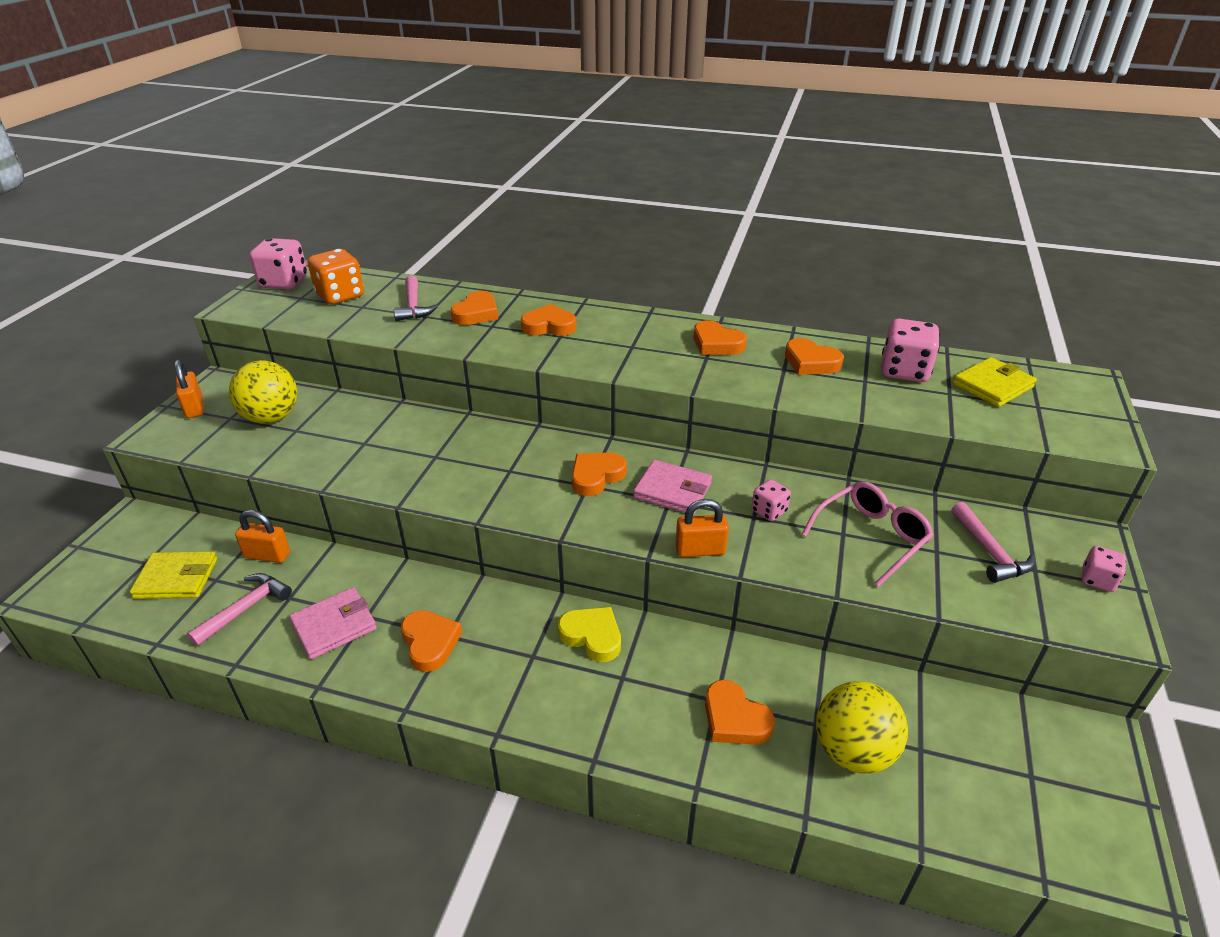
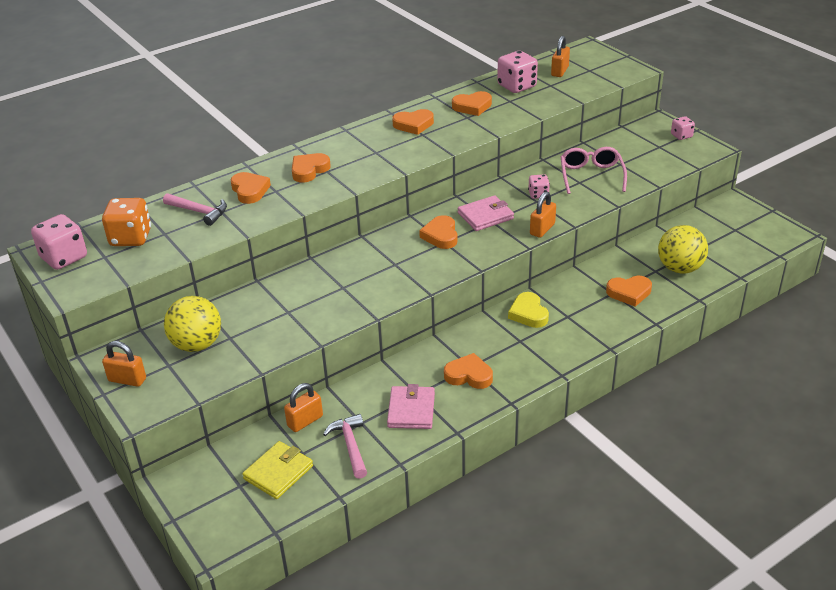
camera: 50 degrees left, 0 degrees up
yellow heart [558,607,621,662] -> yellow heart turned 90 degrees counterclockwise [508,292,549,328]
pink hammer [951,502,1035,583] -> none
yellow wallet [953,357,1037,407] -> orange padlock [551,36,570,77]

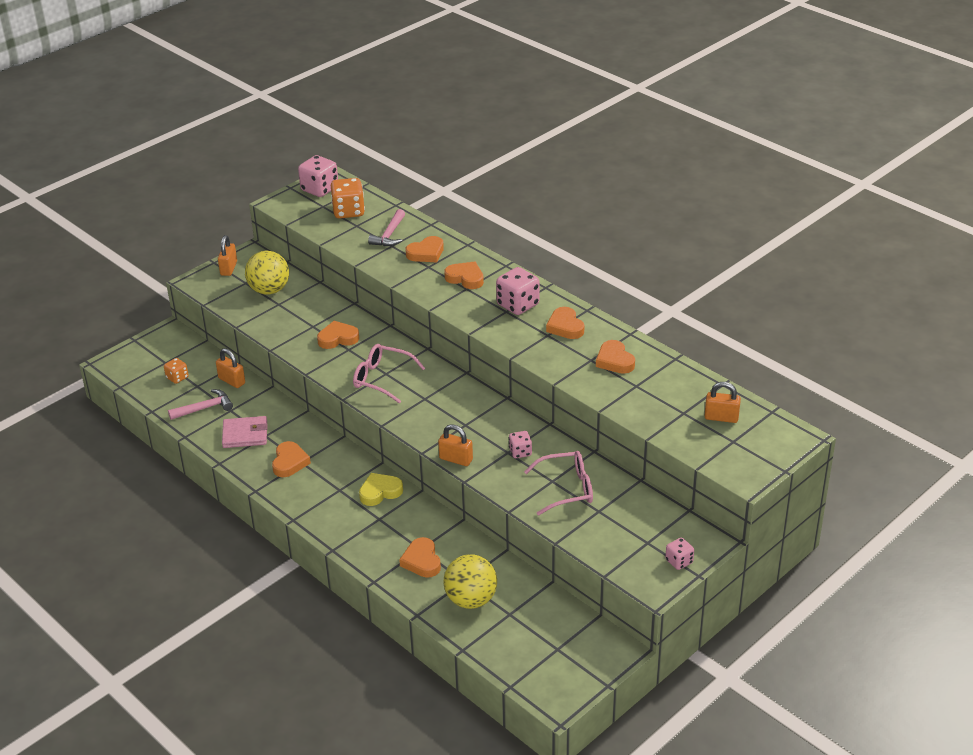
camera: 80 degrees right, 0 degrees up
yellow wallet [242,441,313,499] -> orange dice [164,358,189,384]
orange heart [419,215,457,249] -> orange heart moved to [317,321,359,349]
pink wallet [458,195,514,231] -> none
pink dice [497,51,538,93] -> pink dice moved to [496,267,540,315]
none -> pink glasses [353,344,425,403]

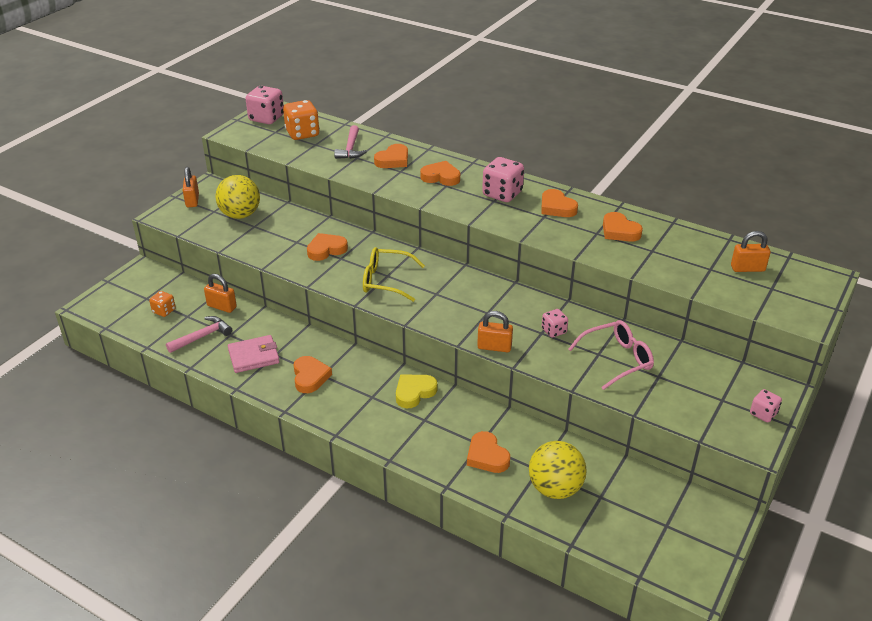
camera: 15 degrees left, 0 degrees up
pink glasses [353,344,425,403] -> yellow glasses [363,247,425,302]

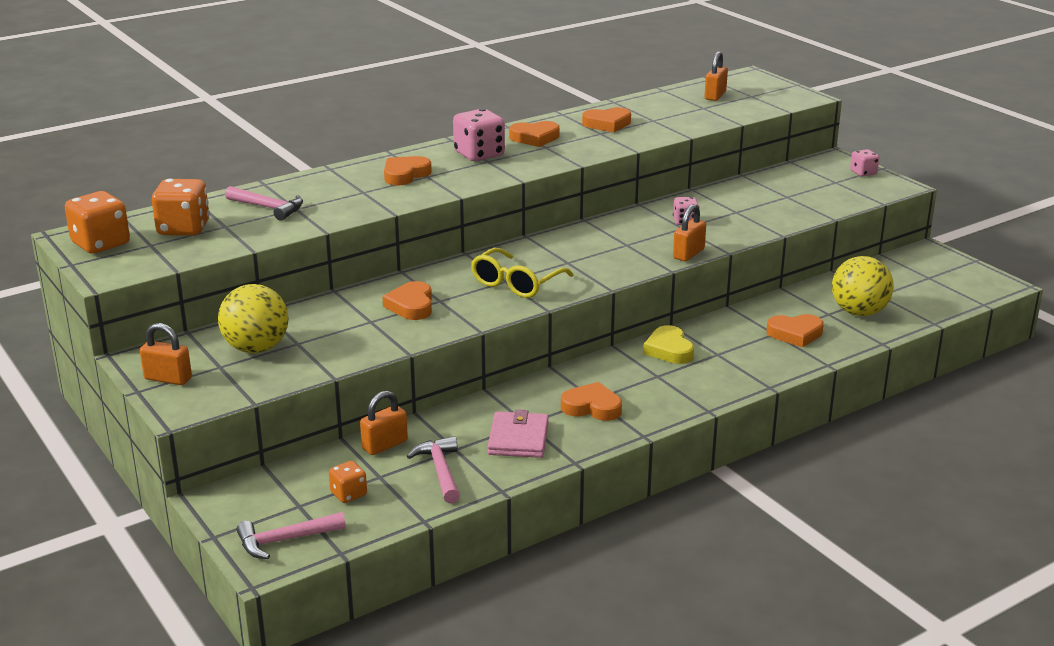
camera: 65 degrees left, 10 degrees down
pink dice [246,86,284,124] -> orange dice [65,191,130,254]
orange heart [374,144,408,168] -> none
pink glasses [569,320,654,390] -> none
none -> pink hammer [237,512,346,559]

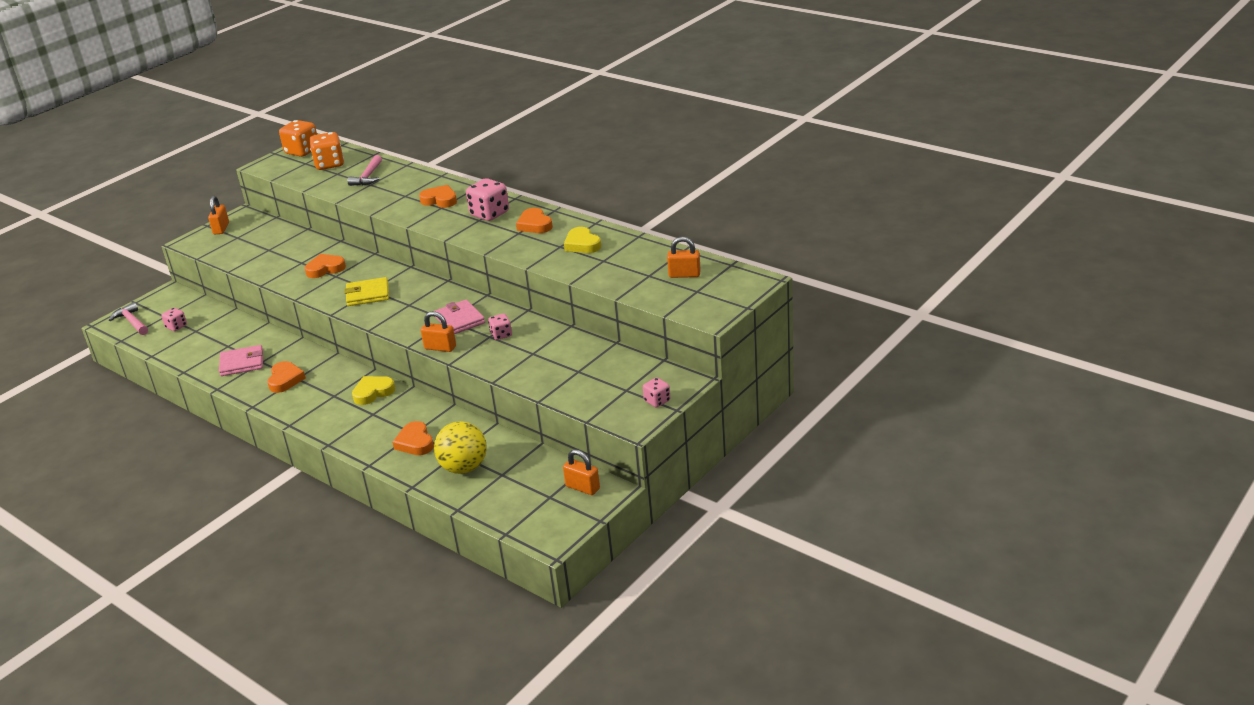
camera: 75 degrees right, 5 degrees up
yellow ball [218,284,289,353] -> none
orange dice [329,461,367,503] -> pink dice [161,308,187,331]
orange padlock [360,391,408,455] -> orange padlock moved to [563,449,600,495]
pink hammer [407,436,460,503] -> none
yellow glasses [471,248,574,298] -> yellow wallet [344,277,389,306]
orange heart [582,107,631,132] -> yellow heart [564,227,601,253]
none -> pink wallet [435,300,485,334]

